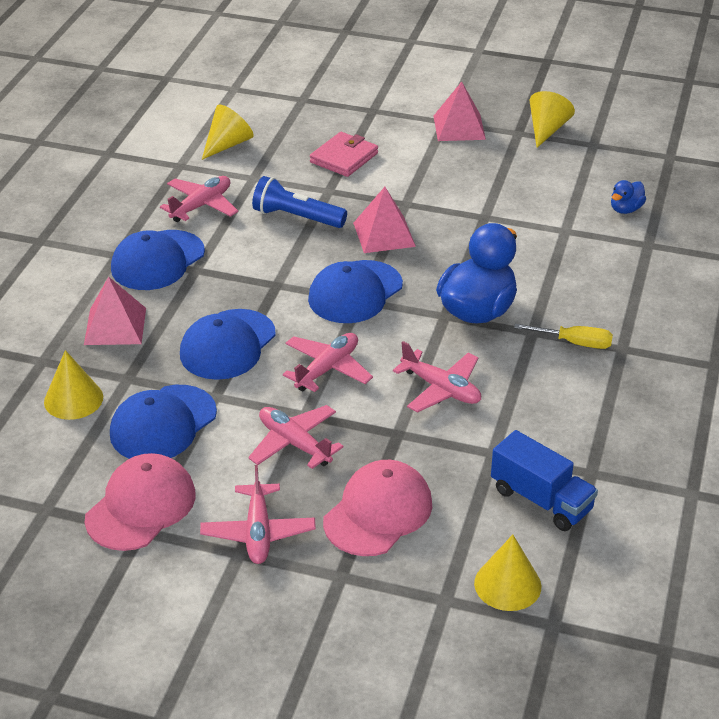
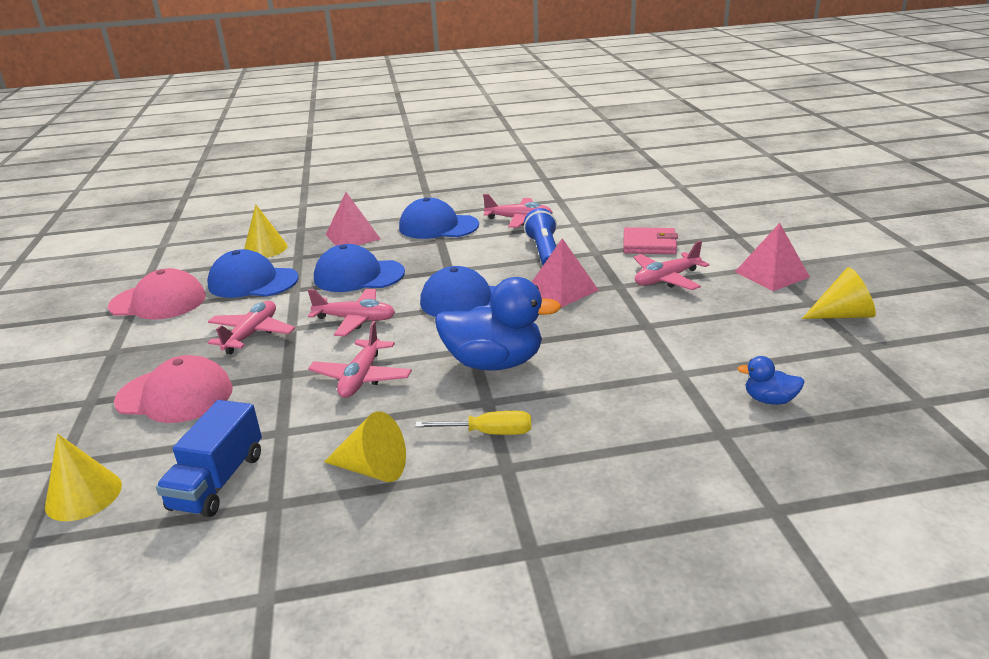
camera: 65 degrees right, 10 degrees down
pink plane [200,465,316,564] -> pink plane moved to [634,241,709,290]
yellow cone [202,105,254,160] -> yellow cone moved to [324,411,406,482]
yellow screwdriver [514,324,613,349] -> yellow screwdriver turned 75 degrees counterclockwise [415,411,531,435]

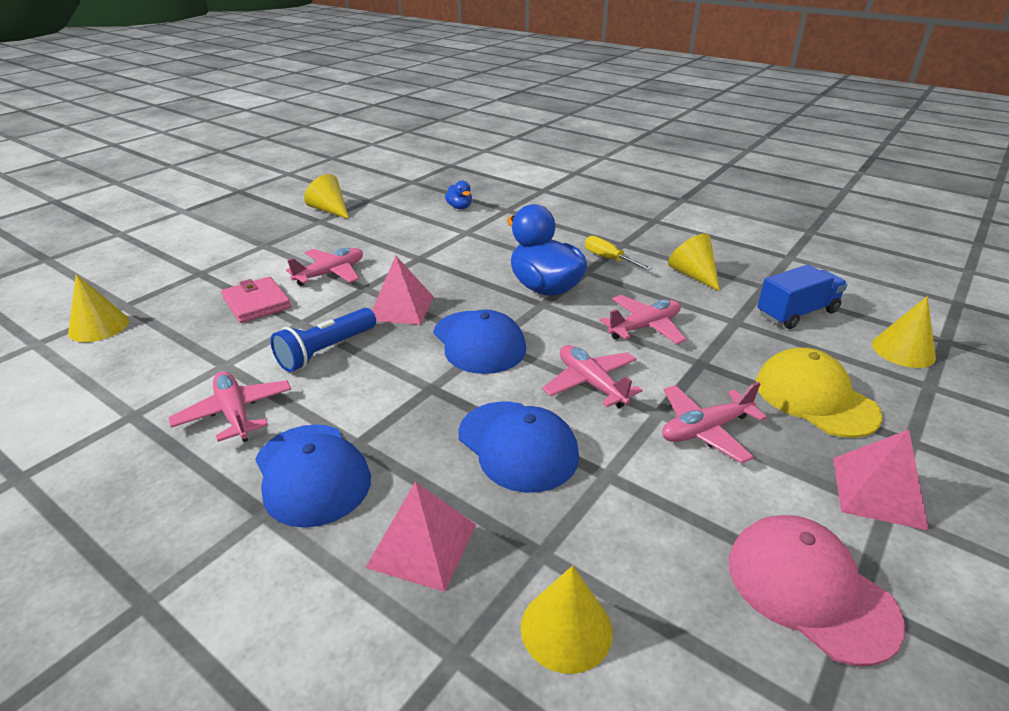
camera: 135 degrees left, 5 degrees up
pink cap [114,355,233,423] -> yellow cap [756,348,883,438]
blue cap [207,249,299,298] -> none
pink plane [634,241,709,290] -> pink plane turned 60 degrees counterclockwise [286,248,363,286]
pink pyramid [735,223,810,291] -> pink pyramid moved to [833,429,929,530]
none -> yellow cone [68,274,129,342]

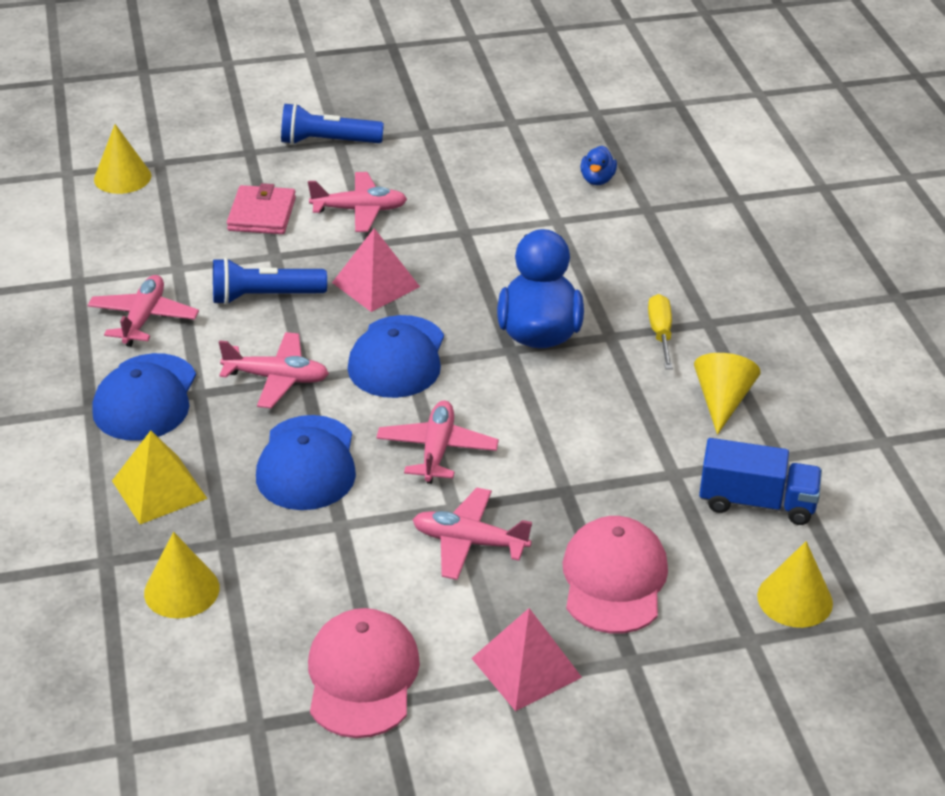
camera: 40 degrees right, 5 degrees up
yellow cone [304,174,349,219] -> none
pink pyramid [366,482,476,592] -> yellow pyramid [112,430,208,524]
pink plane [600,295,687,344] -> pink plane moved to [219,332,329,409]
yellow cap [756,348,883,438] -> pink cap [562,516,668,634]
none -> blue flashlight [281,103,384,145]

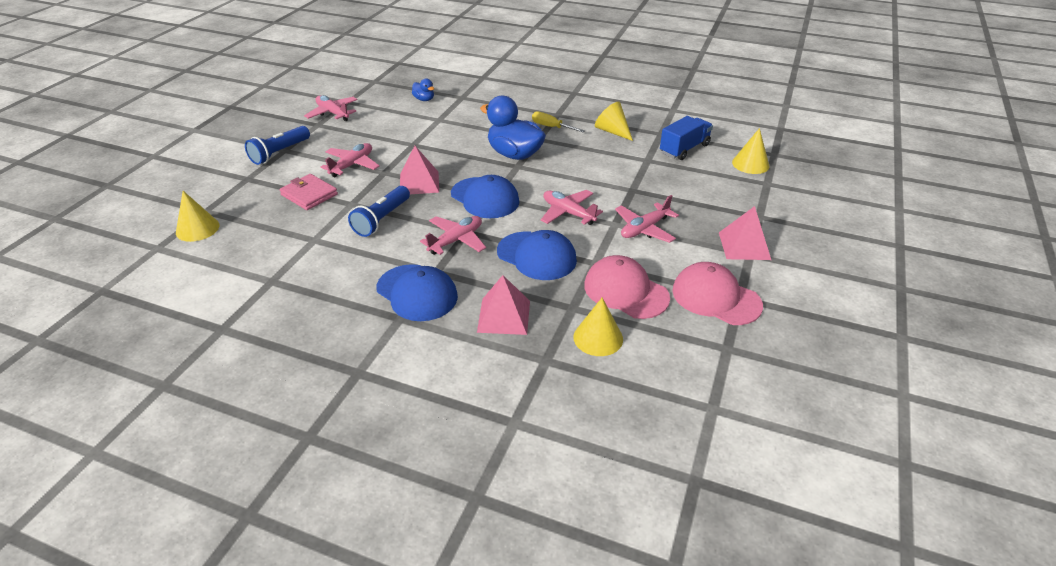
camera: 55 degrees left, 0 degrees up
pink plane [88,275,199,347] -> pink plane moved to [304,95,358,121]
yellow pyramid [112,430,208,524] -> pink pyramid [477,275,530,335]
pink cap [562,516,668,634] -> pink cap moved to [584,255,670,319]

